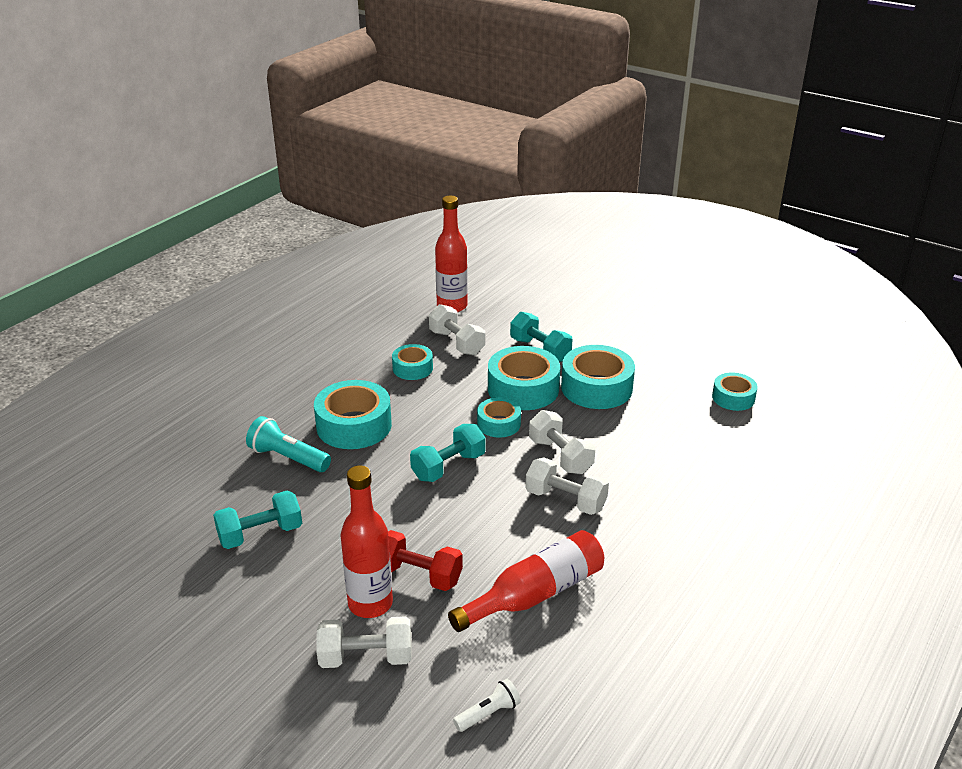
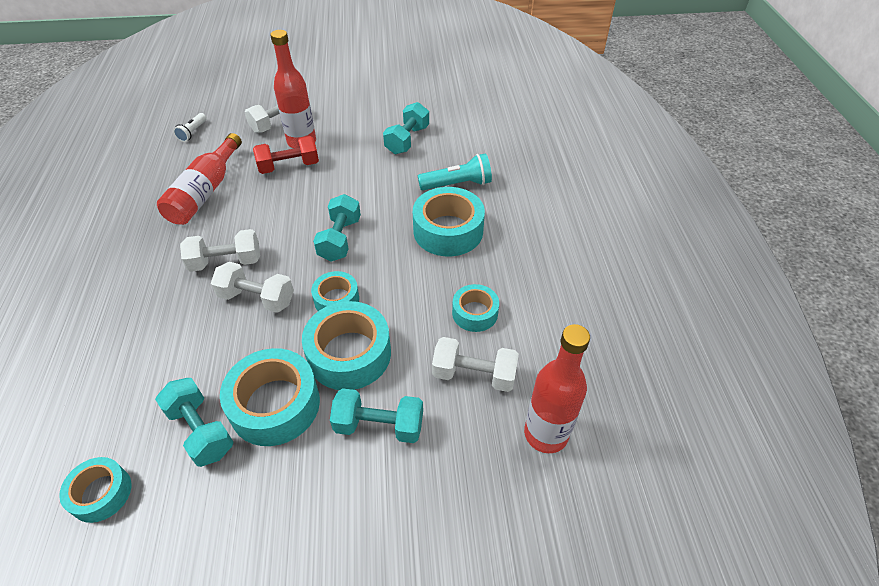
camera: 140 degrees right, 15 degrees up
none -> turquoise dumbbell [155,378,233,467]

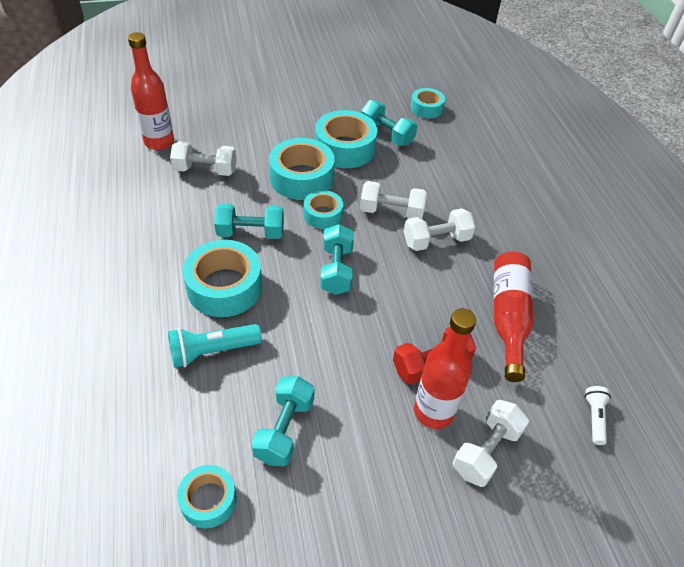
camera: 170 degrees right, 0 degrees up
turquoise dumbbell [330,388,423,443] -> turquoise dumbbell moved to [214,204,284,239]
turquoise tape [452,284,499,332] -> turquoise tape moved to [177,465,237,528]

